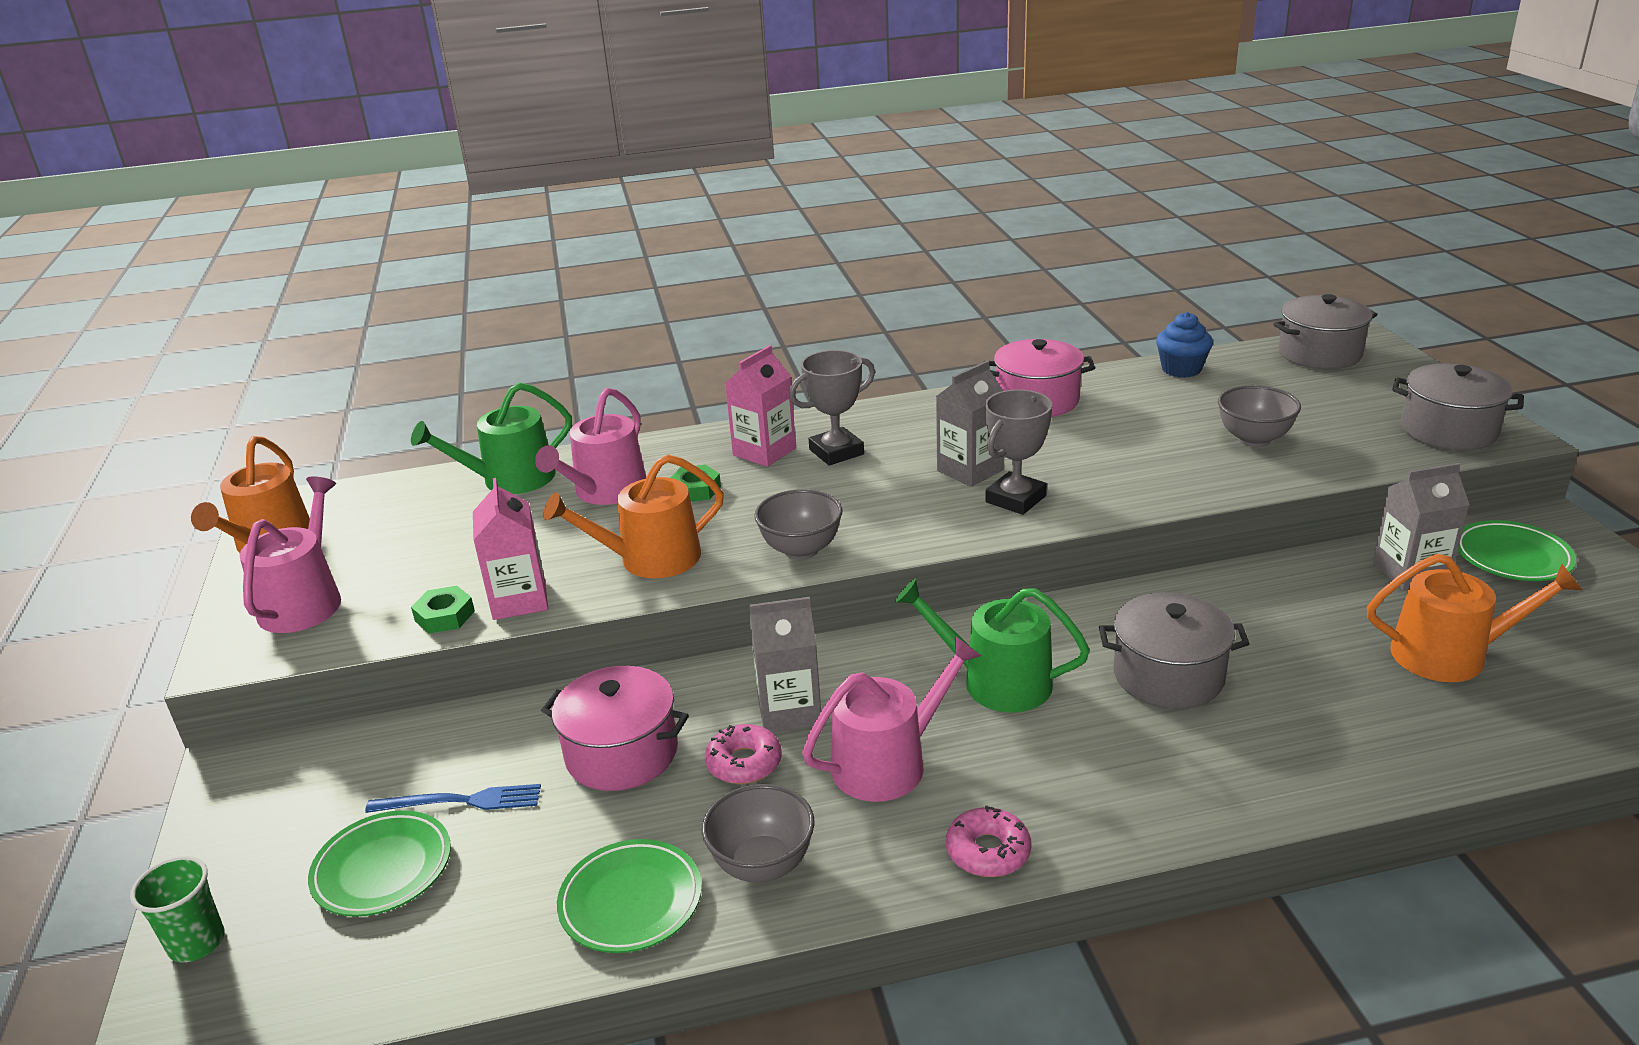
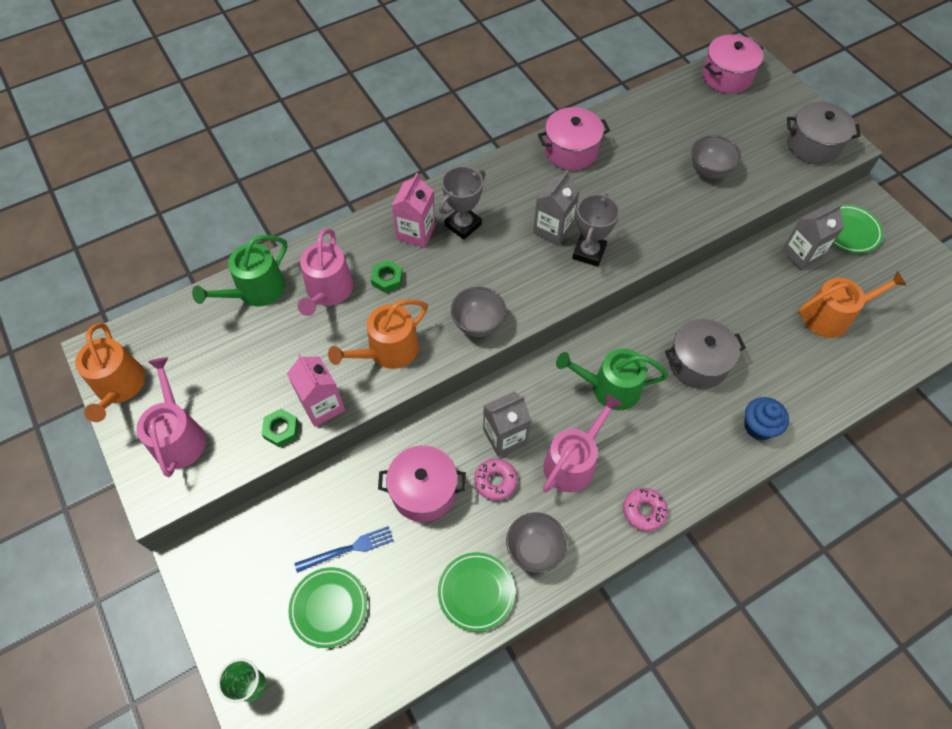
camera: 20 degrees left, 30 degrees up
blue cupcake [1156,312,1213,378] -> blue cupcake moved to [744,397,789,440]
grey pot [1273,294,1378,369] -> pink pot [703,34,763,94]

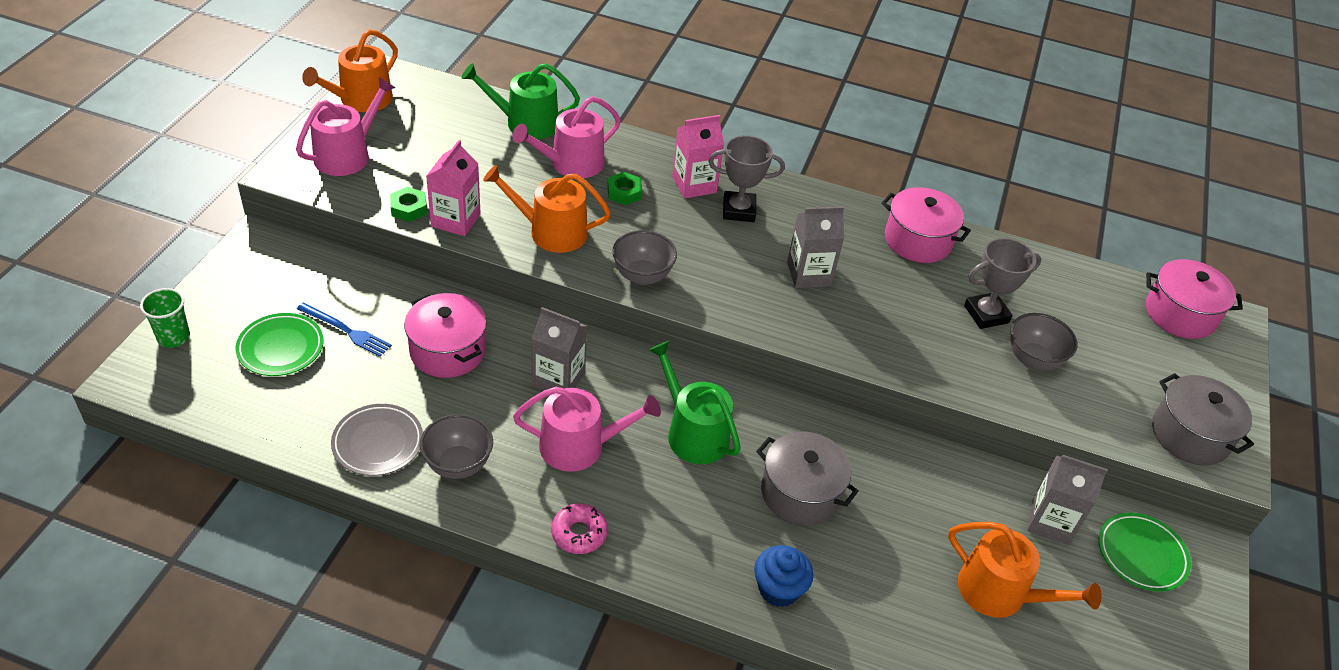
camera: 45 degrees right, 15 degrees down
green plate [438,552,515,632] -> grey plate [331,404,423,476]
pink donut [474,459,518,501] -> none
grey trophy [572,193,620,267] -> grey trophy moved to [964,238,1042,329]

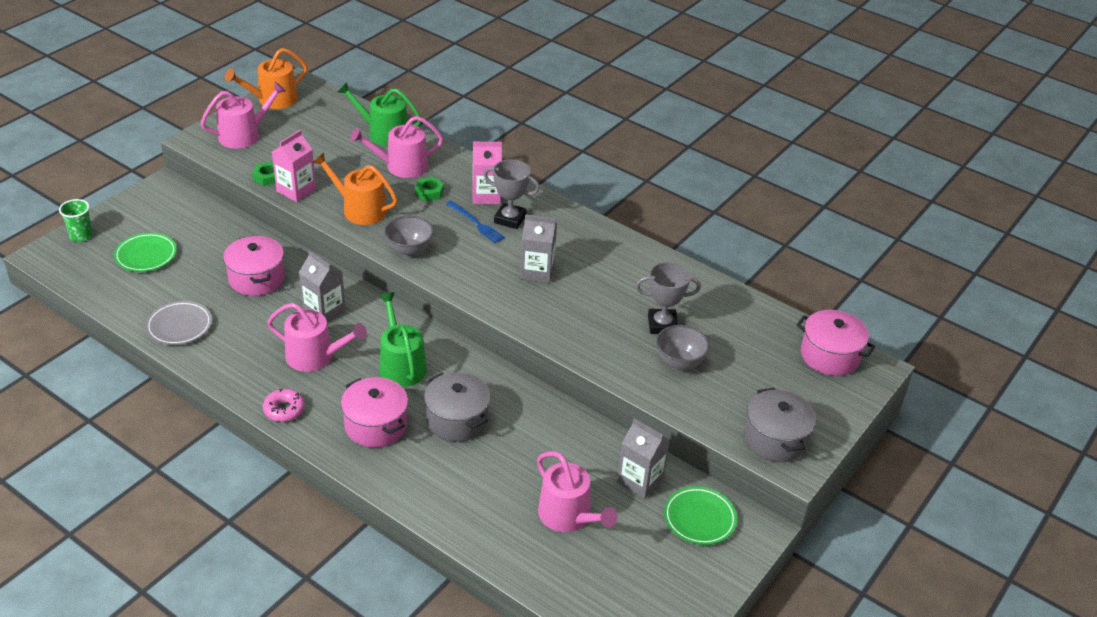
camera: 20 degrees right, 5 degrees down
blue fork [297,303,392,357] -> blue fork moved to [446,201,505,243]
grey bowl [420,414,493,479] -> none
blue cupcake [754,545,813,607] -> none
pink pot [881,187,971,263] -> pink pot moved to [341,377,408,448]
orange watering can [948,522,1102,618] -> pink watering can [537,451,618,532]

